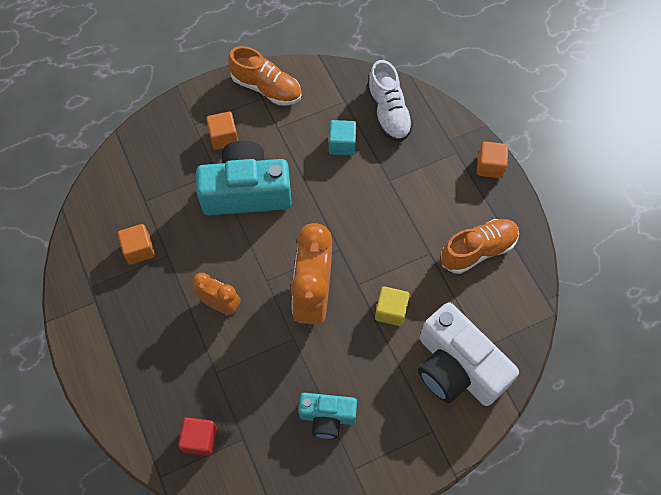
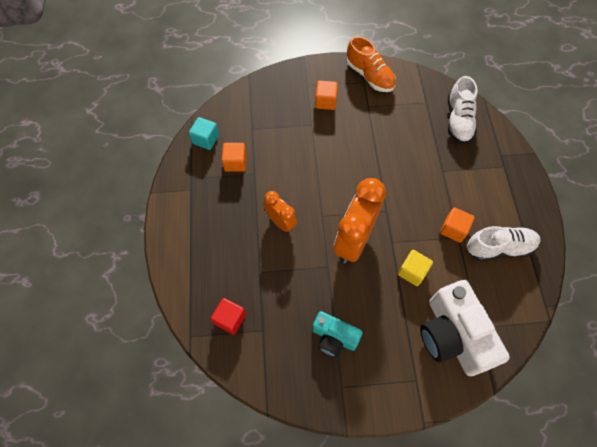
camera: 20 degrees right, 0 degrees up
turquoise camera [196,140,291,215] -> none
turquoise cube [329,120,356,155] -> turquoise cube moved to [189,117,219,150]
orange shoe [441,219,519,274] -> white shoe [466,226,541,261]
orange cube [477,141,508,178] -> orange cube moved to [440,207,475,243]

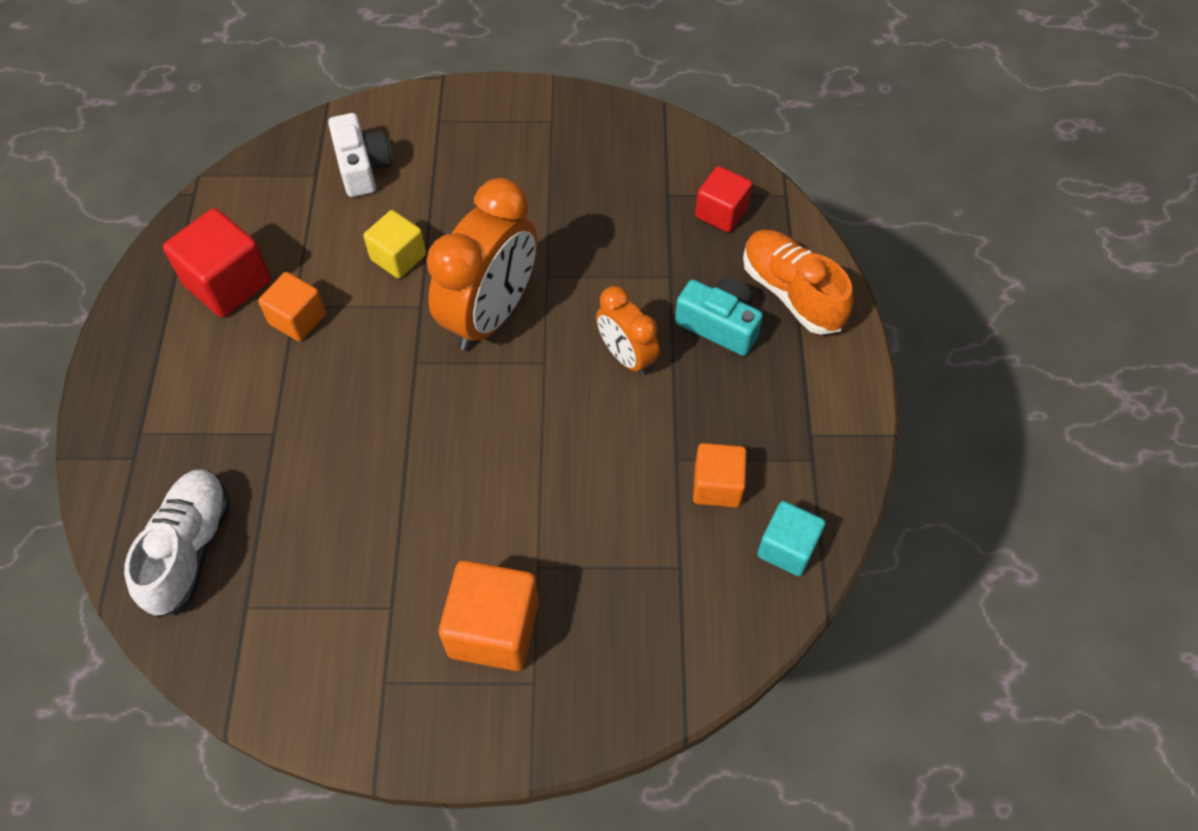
camera: 175 degrees left, 5 degrees down
turquoise camera [312,311,363,357] -> turquoise camera moved to [675,277,763,356]
orange cube [315,80,338,110] -> orange cube [439,560,539,671], size x1.56
orange shoe [346,36,396,92] -> orange shoe moved to [743,230,854,335]
white camera [420,280,510,376] -> white camera [328,113,392,197], size x0.56
white shoe [466,226,541,261] -> red cube [163,208,271,317]

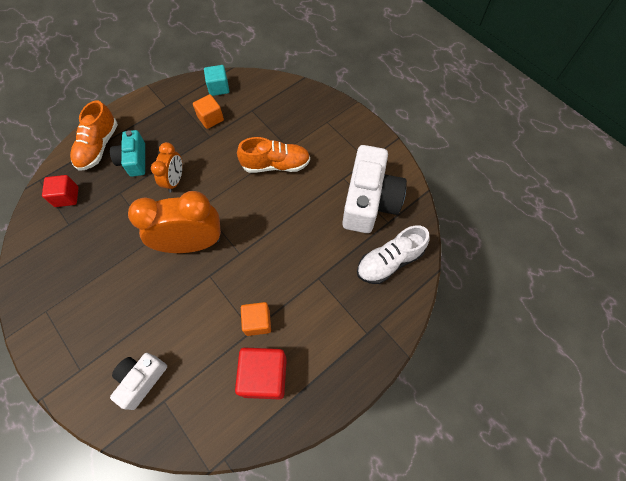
camera: 130 degrees left, 5 degrees up
yellow cube [363,210,426,279] -> none
orange cube [439,560,539,671] -> none
none -> orange shoe [237,137,310,173]
none -> white camera [342,145,407,233]

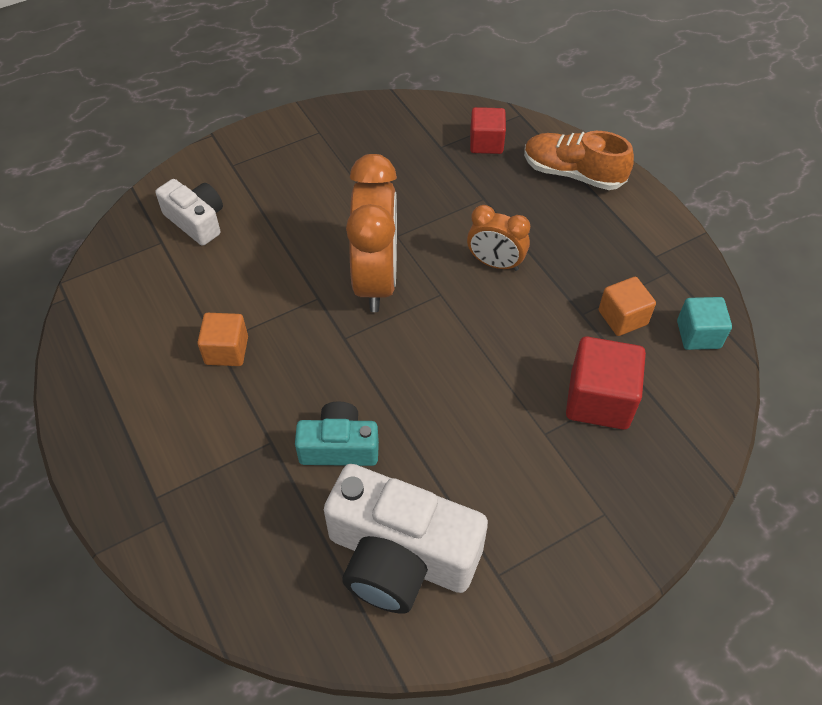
camera: 100 degrees right, 10 degrees down
turquoise camera [110,130,145,177] -> turquoise camera moved to [295,401,379,466]
red cube [235,347,287,399] -> red cube moved to [566,336,646,430]
orange shoe [237,137,310,173] -> none
white shoe [357,225,429,284] -> none

